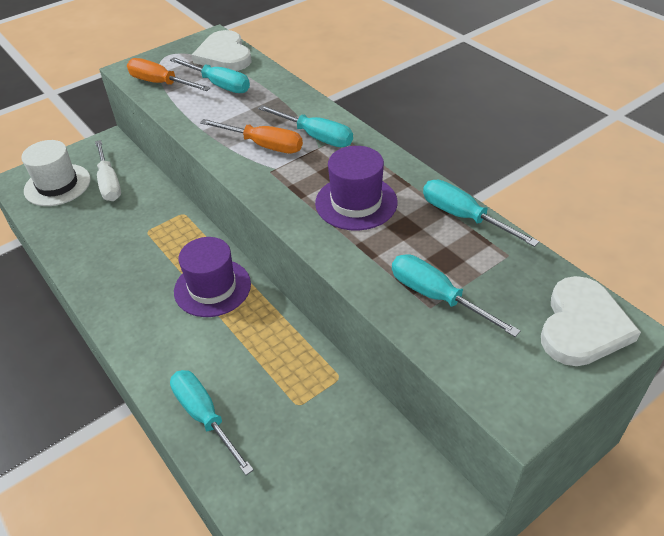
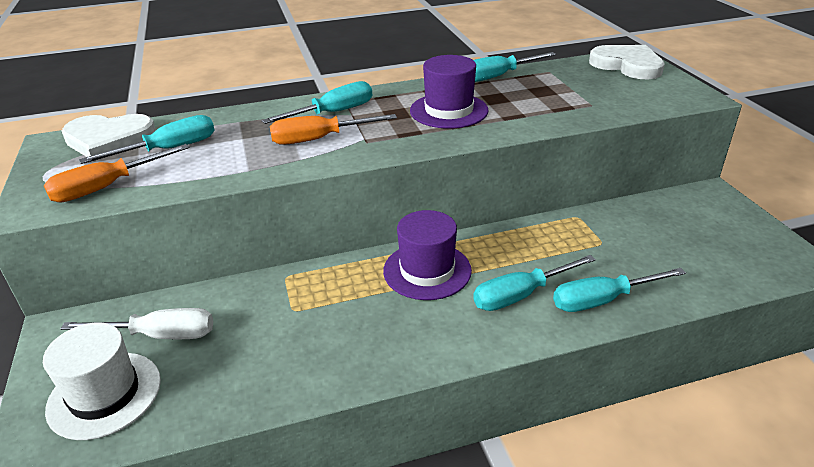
camera: 70 degrees left, 10 degrees down
orange screwdriver [200,119,303,154] -> orange screwdriver turned 150 degrees counterclockwise [270,114,397,145]
turquoise screwdriver [392,254,520,337] -> turquoise screwdriver moved to [473,255,596,311]

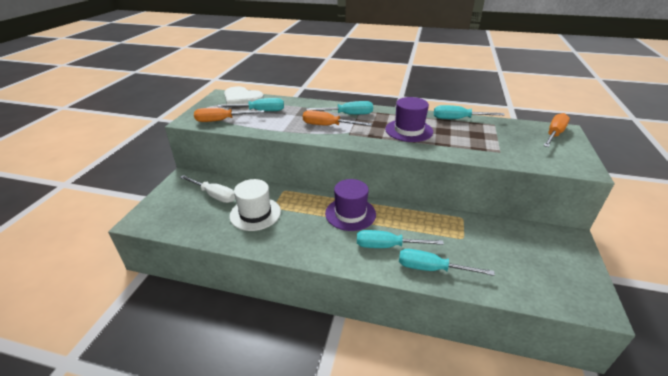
camera: 30 degrees right, 0 degrees up
white hat [43,322,161,440] -> white hat moved to [230,179,281,231]
white heart [589,45,665,79] -> orange screwdriver [543,113,570,147]

